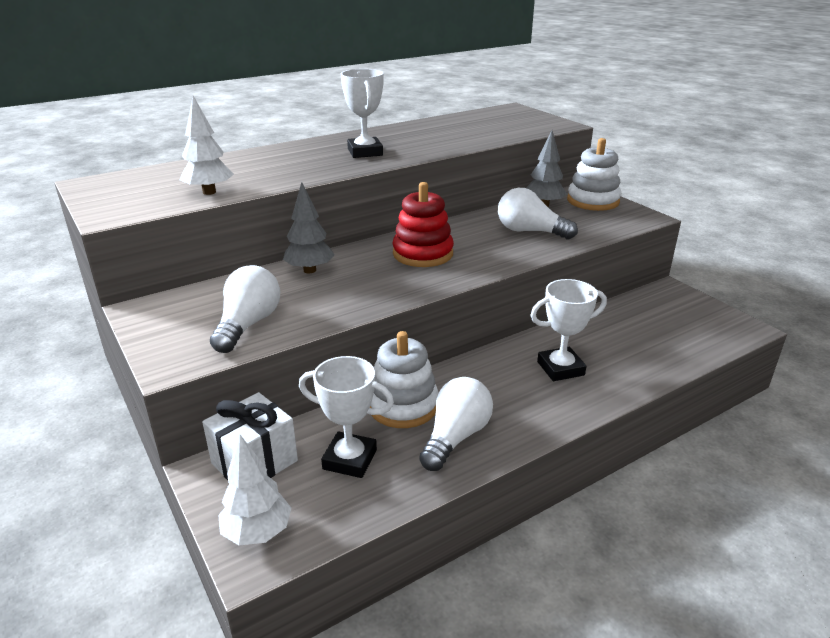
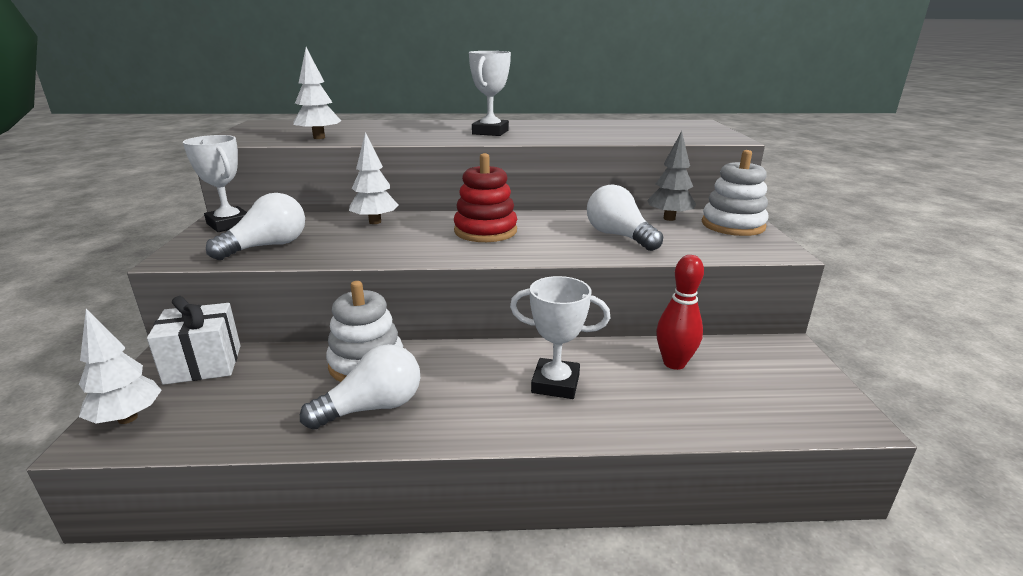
camera: 30 degrees right, 5 degrees down
grey tree [283,182,335,273] -> white tree [349,132,399,224]
white trophy [299,356,394,478] -> white trophy moved to [183,135,247,232]
none -> red bowling pin [656,255,704,370]

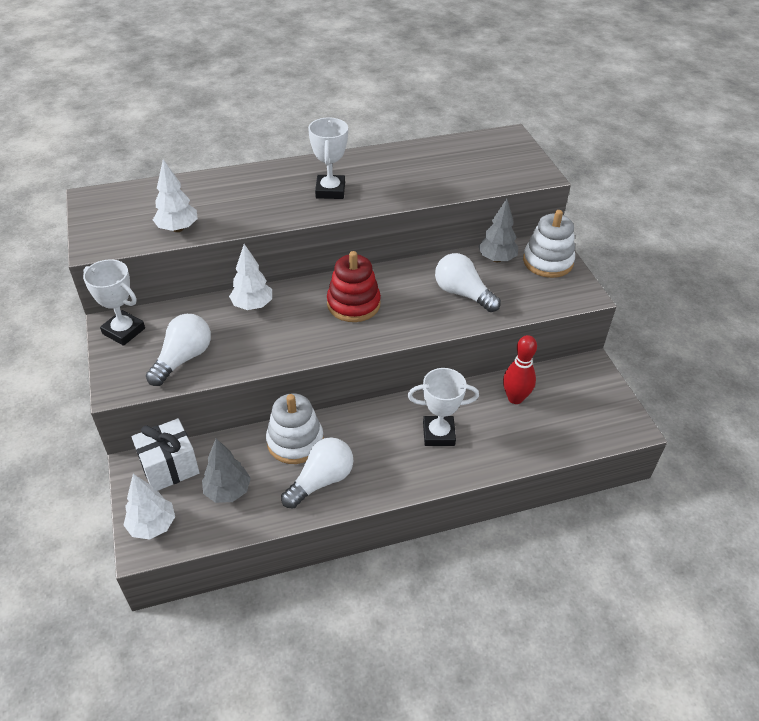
camera: 15 degrees left, 20 degrees up
none -> grey tree [202,439,251,503]

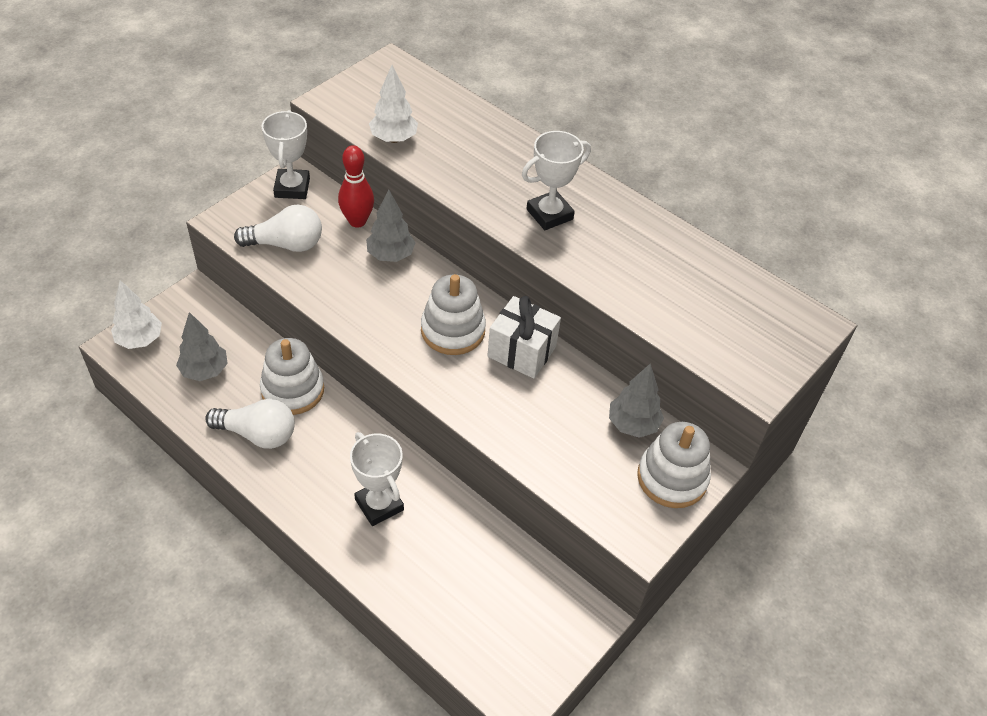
camera: 55 degrees right, 5 degrees up
white gift [131,418,200,491] -> white gift moved to [487,296,561,379]
white tree [229,244,272,310] -> grey tree [366,189,416,262]
red stacking toy [327,251,381,322] -> white stacking toy [421,274,486,355]
white light bulb [435,253,501,312] -> none
red bowling pin [503,335,537,404] -> red bowling pin moved to [338,145,374,227]

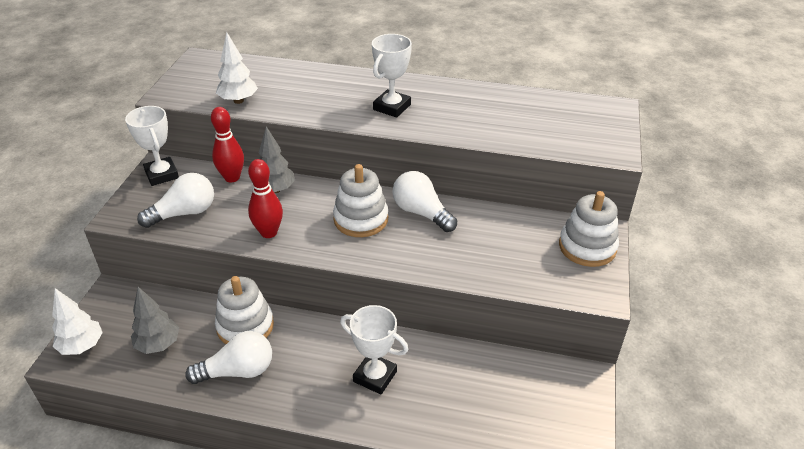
camera: 25 degrees left, 10 degrees down
white gift [487,296,561,379] -> white light bulb [392,171,457,232]
grey tree [609,363,664,438] -> none
none -> red bowling pin [248,159,283,238]

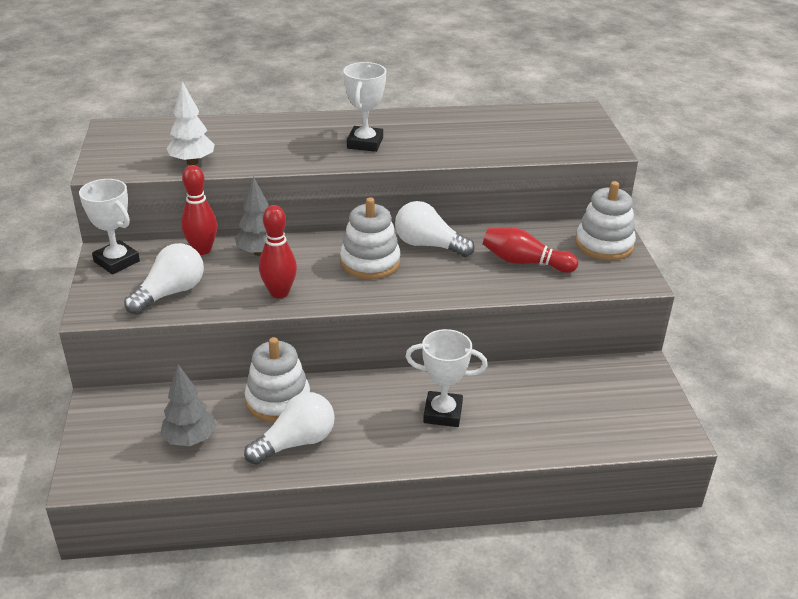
camera: 20 degrees left, 5 degrees down
white tree [52,288,103,355] -> none
none -> red bowling pin [483,227,578,273]

